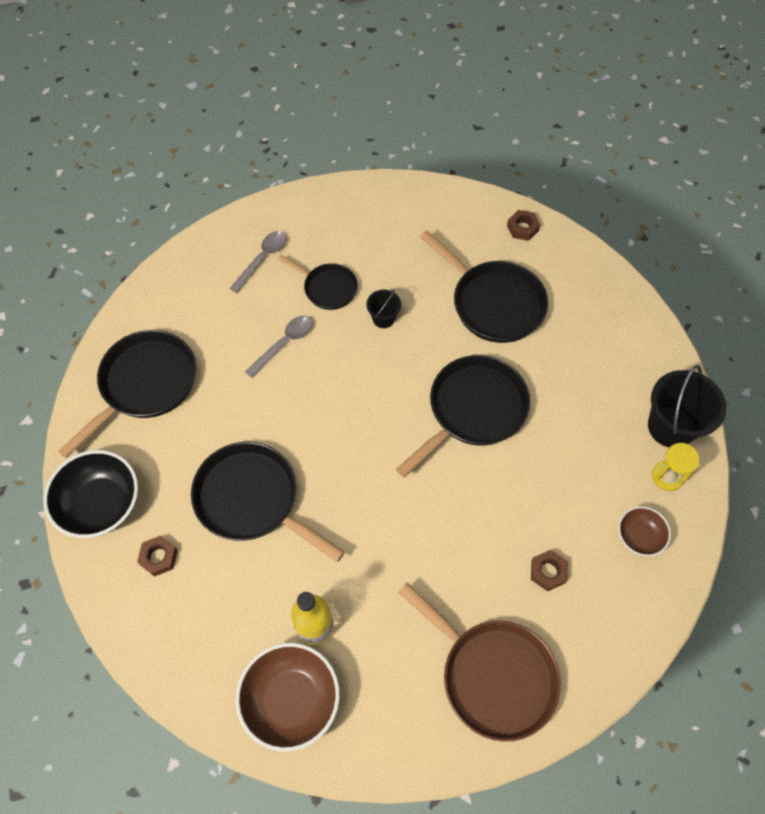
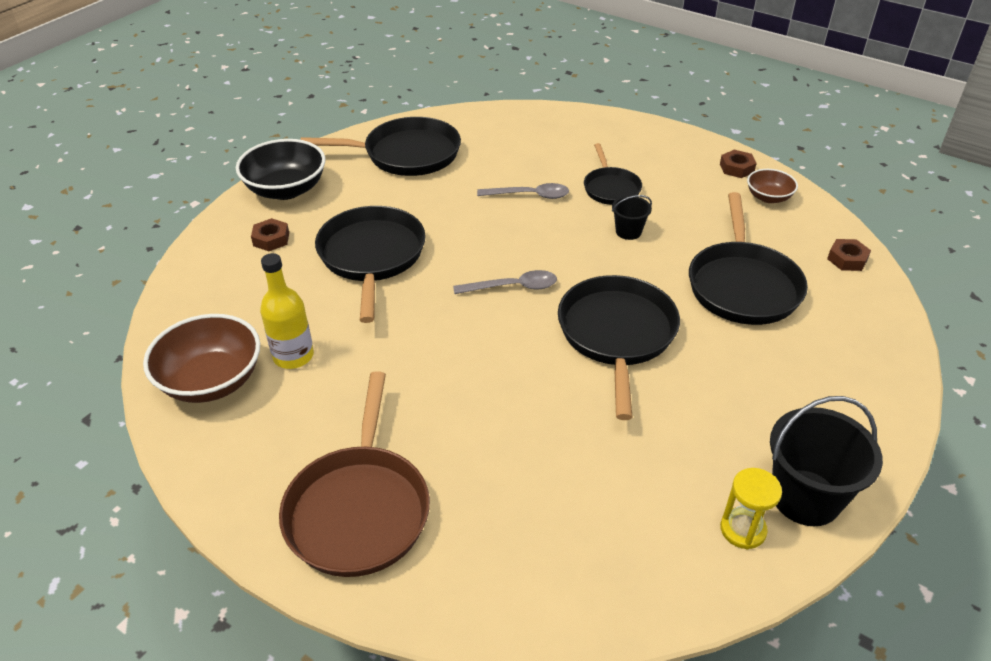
camera: 50 degrees right, 20 degrees down
grey spoon [230,231,286,293] -> grey spoon moved to [453,270,557,294]
black pan [396,355,530,477] -> black pan turned 90 degrees counterclockwise [558,275,680,420]
brown nut [531,550,568,591] -> brown nut moved to [720,150,757,178]
brown bowl [618,506,671,557] -> brown bowl moved to [747,169,798,203]

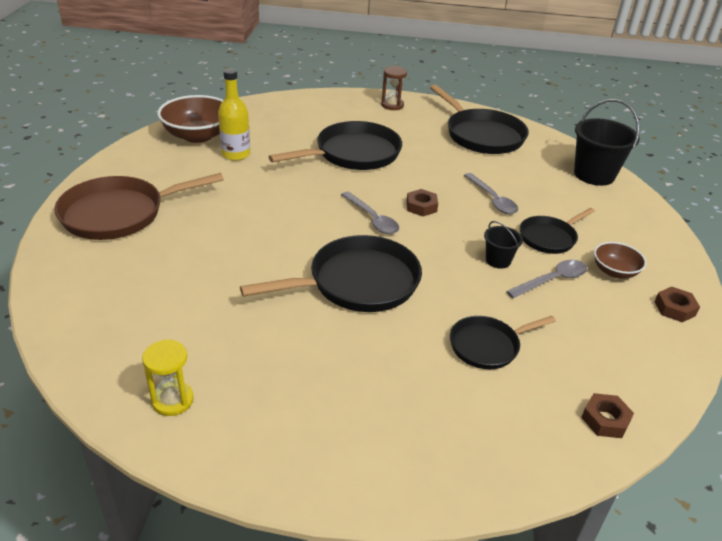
camera: 60 degrees right, 5 degrees down
black bowl [236,139,326,200] -> brown hourglass [381,66,407,110]
brown nut [251,218,289,251] -> brown nut moved to [406,189,438,216]
black pan [689,192,808,325] -> black pan [450,316,556,369], size x0.58
brown bowl [747,169,798,203] -> brown bowl moved to [594,242,646,279]
black bucket [770,396,883,526] -> black bucket moved to [574,99,640,186]
none -> grey spoon [506,260,587,298]

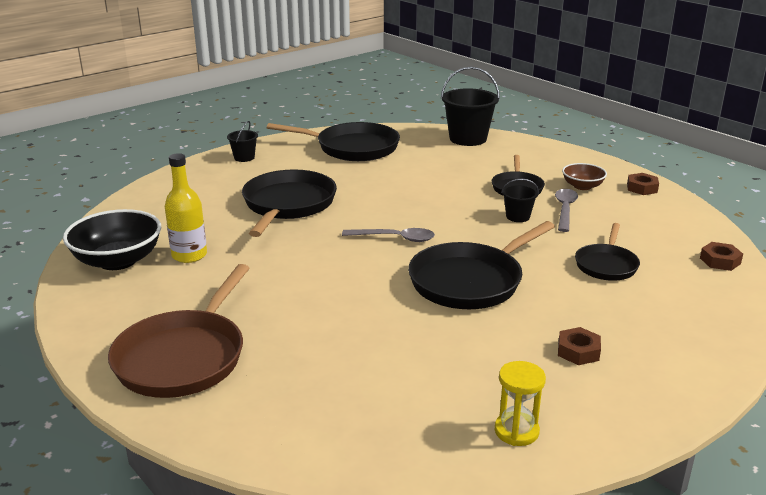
camera: 45 degrees left, 10 degrees down
brown bowl [157,95,223,143] -> black bowl [63,209,161,270]
black pan [240,235,422,312] -> black pan turned 150 degrees counterclockwise [408,221,555,309]
brown hourglass [381,66,407,110] -> black bucket [227,121,258,162]
brown nut [406,189,438,216] -> brown nut moved to [558,327,601,365]
grey spoon [464,173,518,214] -> none

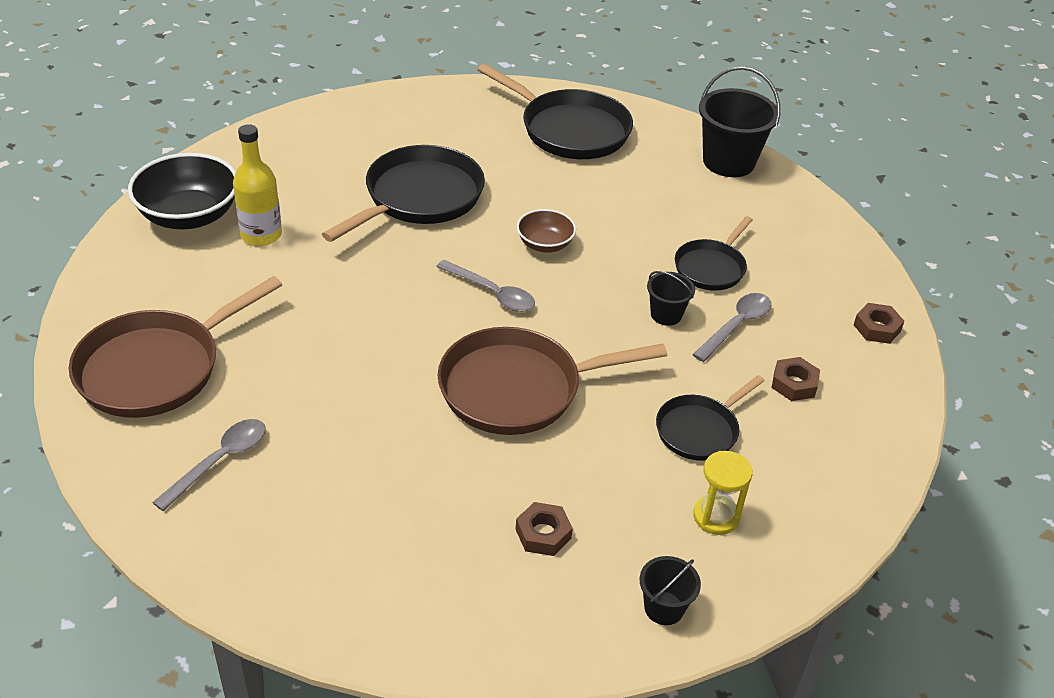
camera: 25 degrees right, 15 degrees up
black bucket [227,121,258,162] -> black bucket moved to [640,556,701,625]
black pan [408,221,555,309] -> brown pan [438,327,667,435]
yellow hourglass [495,361,546,446] -> yellow hourglass moved to [693,451,753,535]
brown bowl [562,163,607,190] -> brown bowl moved to [517,209,576,252]
brown nut [700,242,743,271] -> brown nut moved to [771,357,820,401]
none -> grey spoon [152,419,266,511]

